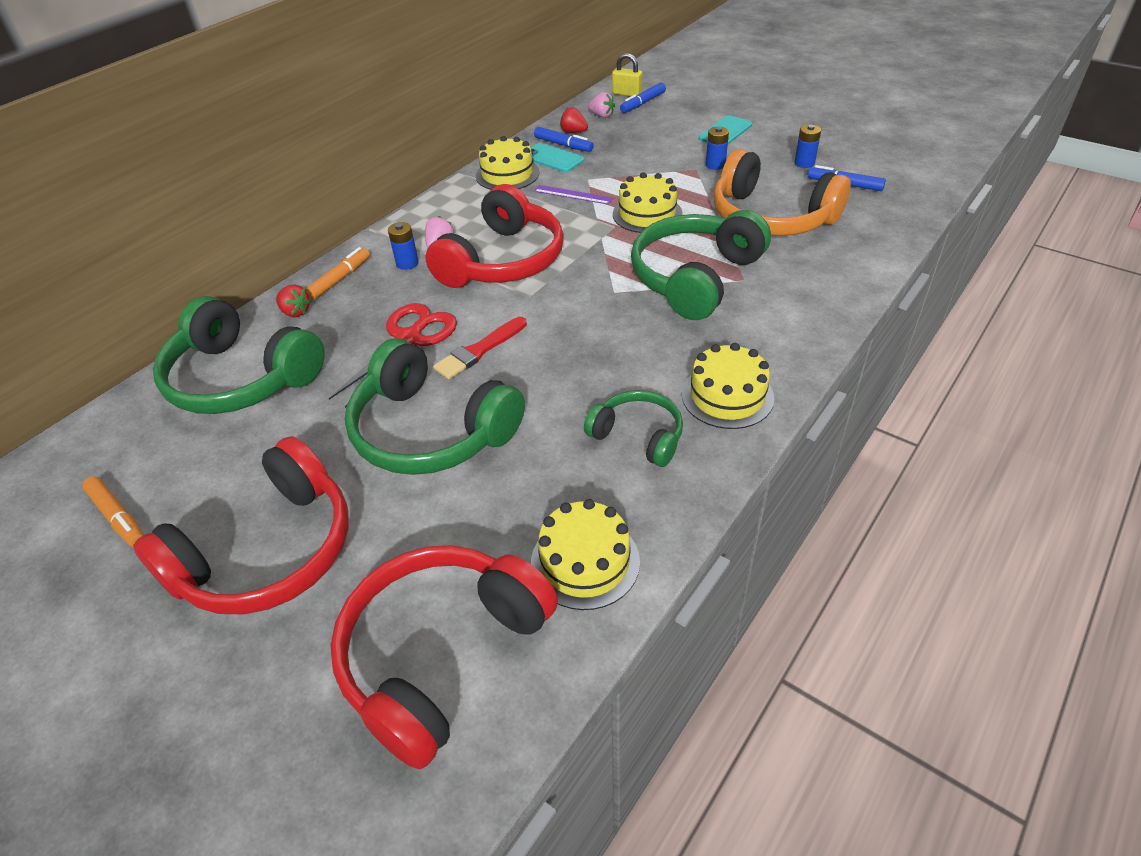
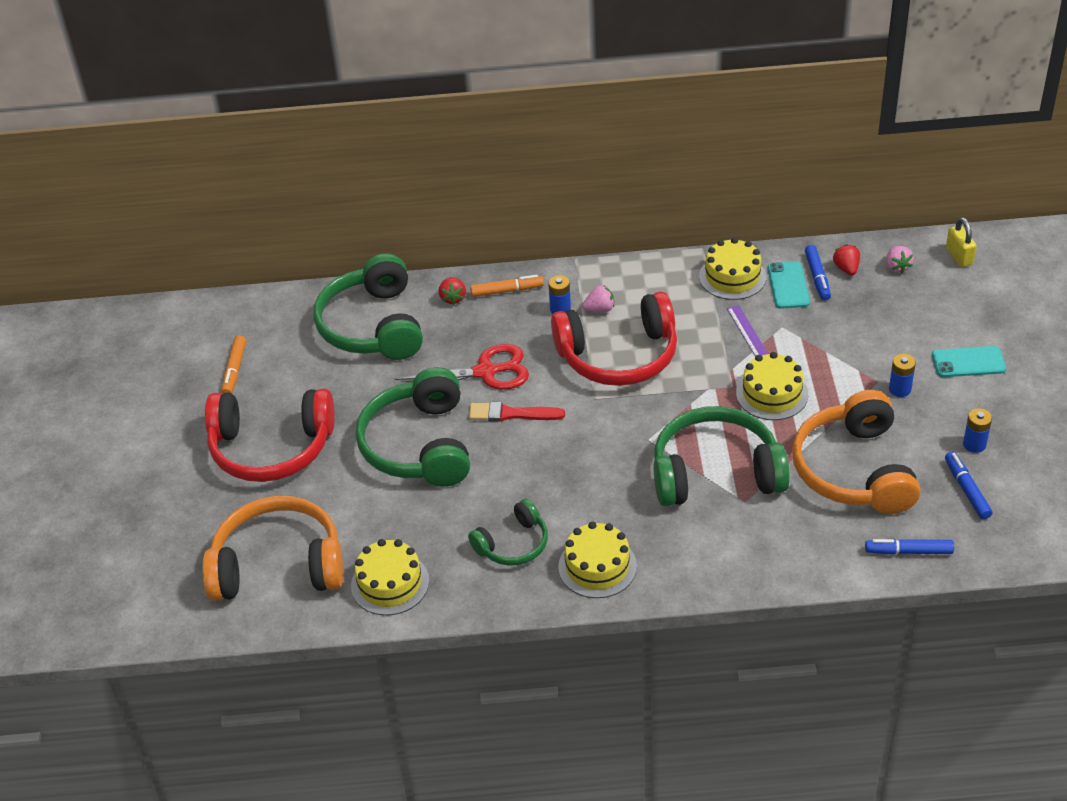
camera: 50 degrees right, 0 degrees up
red headphones [330,545,558,769] -> orange headphones [202,496,343,601]
green headphones [584,390,683,467] -> green headphones turned 60 degrees clockwise [468,499,548,566]
blue marker [620,83,666,113] -> blue marker moved to [865,539,954,555]

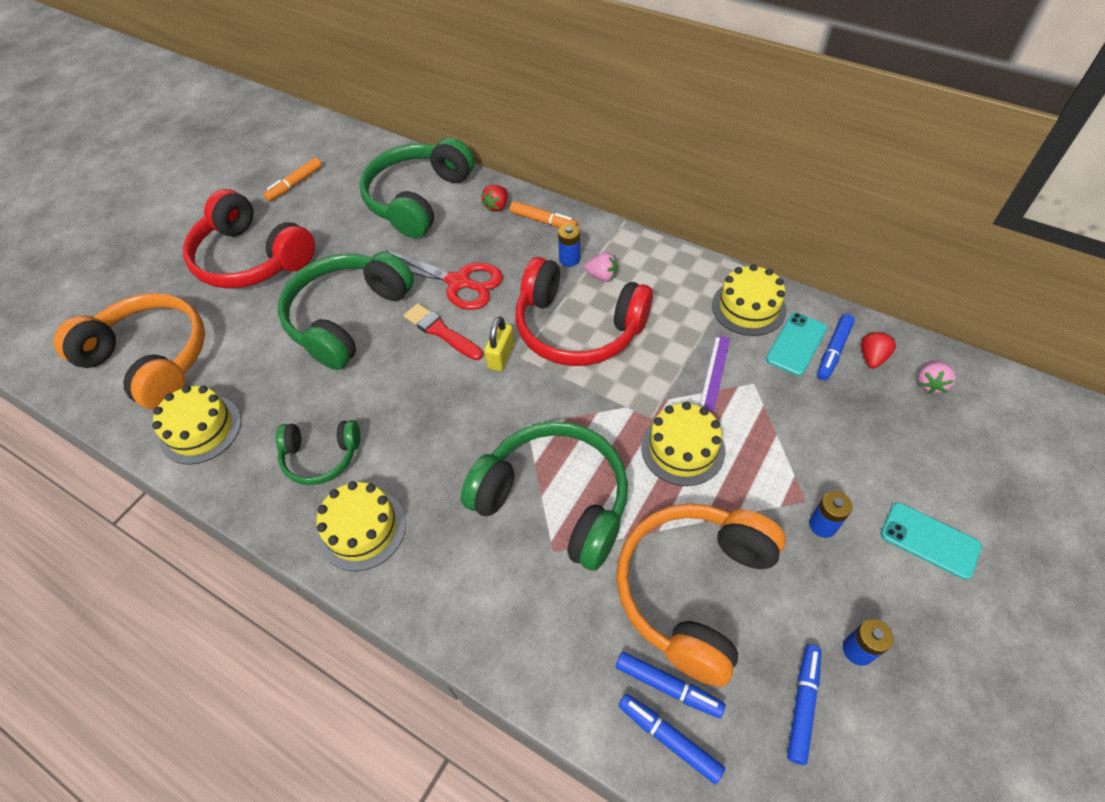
camera: 35 degrees right, 10 degrees up
yellow padlock [946,217,977,267] -> yellow padlock moved to [484,316,515,371]
none -> blue marker [616,652,726,718]

